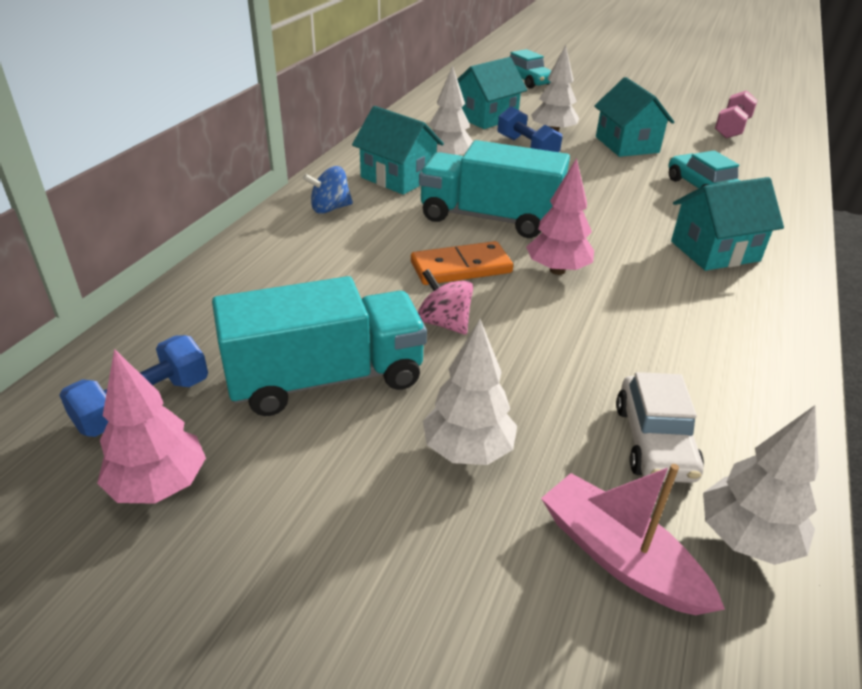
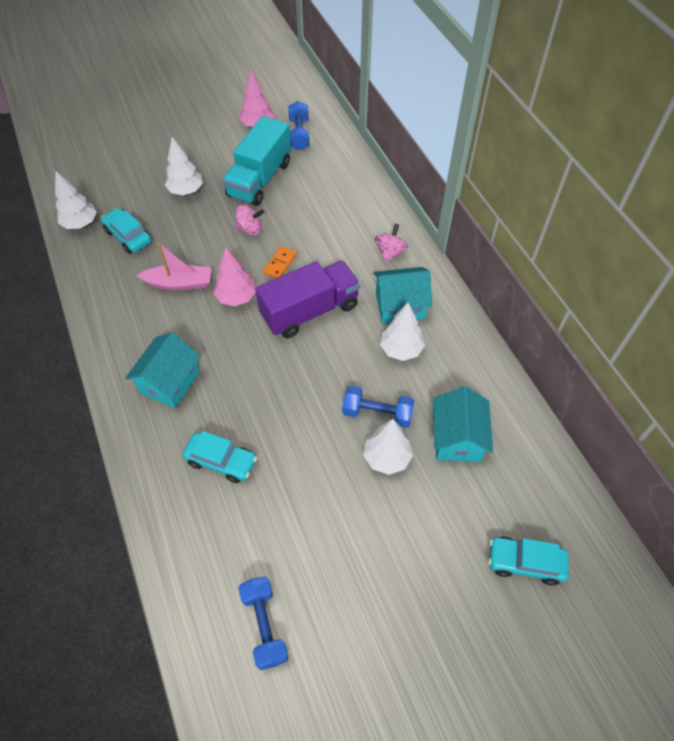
camera: 135 degrees right, 20 degrees up
blue spinning top [303,166,353,214] -> pink spinning top [375,223,408,263]
orange domino [411,241,513,285] -> orange domino [263,246,297,278], size x0.66
turquoise truck [419,140,570,238] -> purple truck [255,261,360,338]
pink boat [541,464,725,615] -> pink boat moved to [136,242,212,290]
turquoise house [594,77,675,157] -> none
white car [616,372,704,483] -> turquoise car [101,208,151,253]
pink dumbbell [715,90,758,138] -> blue dumbbell [238,577,289,670]

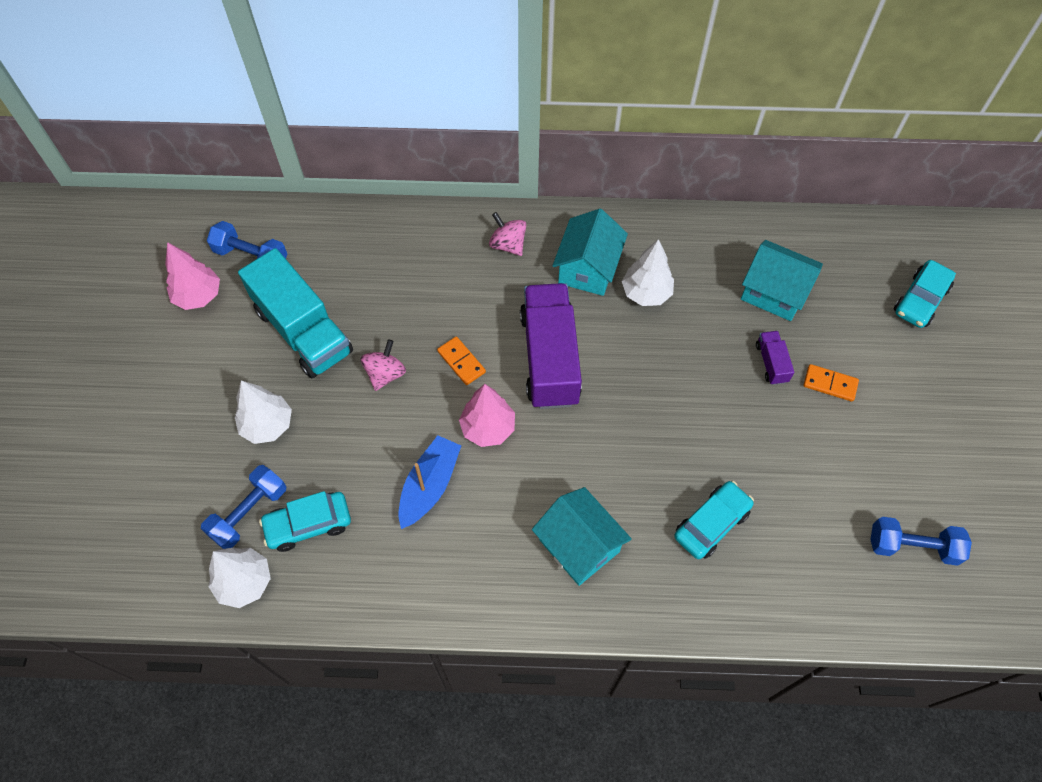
camera: 65 degrees left, 5 degrees up
pink boat [136,242,212,290] -> blue boat [398,435,461,529]
blue dumbbell [342,386,415,428] -> blue dumbbell moved to [201,465,287,549]
white tree [363,419,413,475] -> purple truck [756,331,794,385]
none -> orange domino [803,364,859,402]

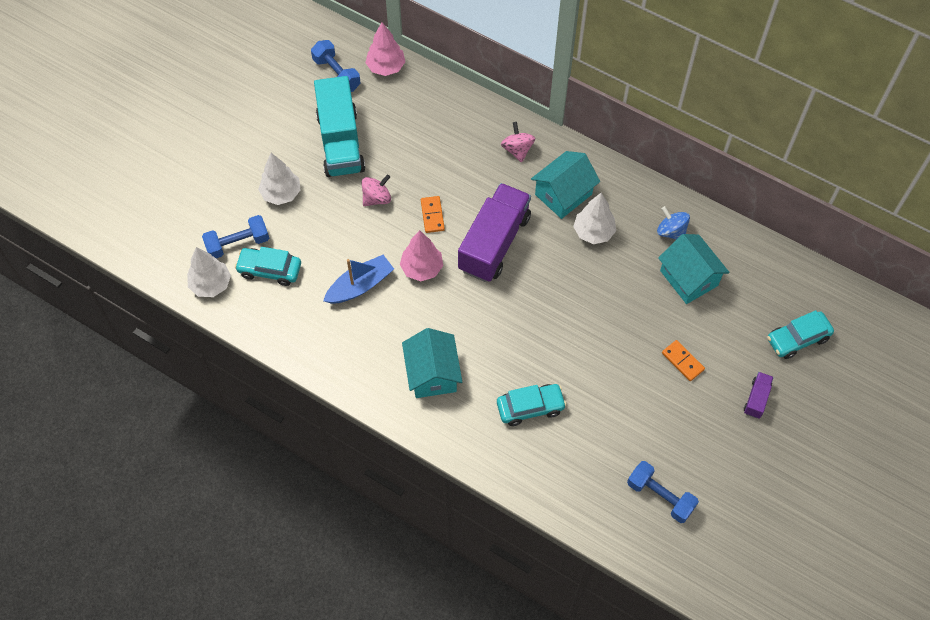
camera: 30 degrees right, 0 degrees up
pink tree [165,242,220,310] -> pink tree moved to [365,22,405,76]
purple truck [756,331,794,385] -> purple truck moved to [744,372,774,419]
none -> blue spinning top [657,206,690,240]

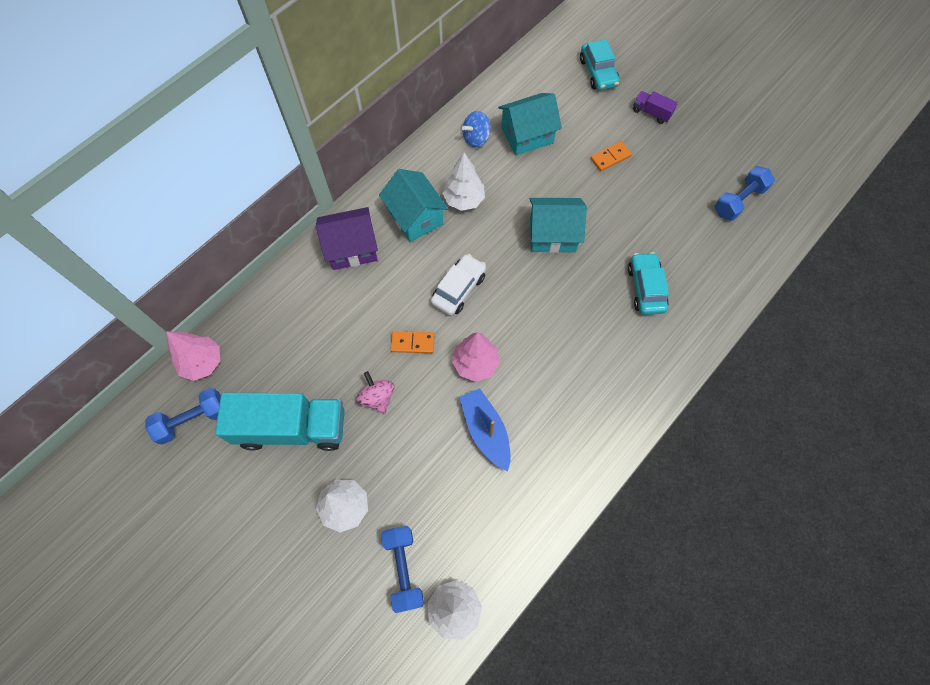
camera: 80 degrees left, 5 degrees up
turquoise car [235,247,301,286] -> none
turquoise house [402,328,462,398] -> turquoise house moved to [530,198,587,253]
purple truck [458,183,531,282] -> white car [431,254,486,316]
pink spinning top [501,122,535,162] -> purple house [316,207,378,270]

